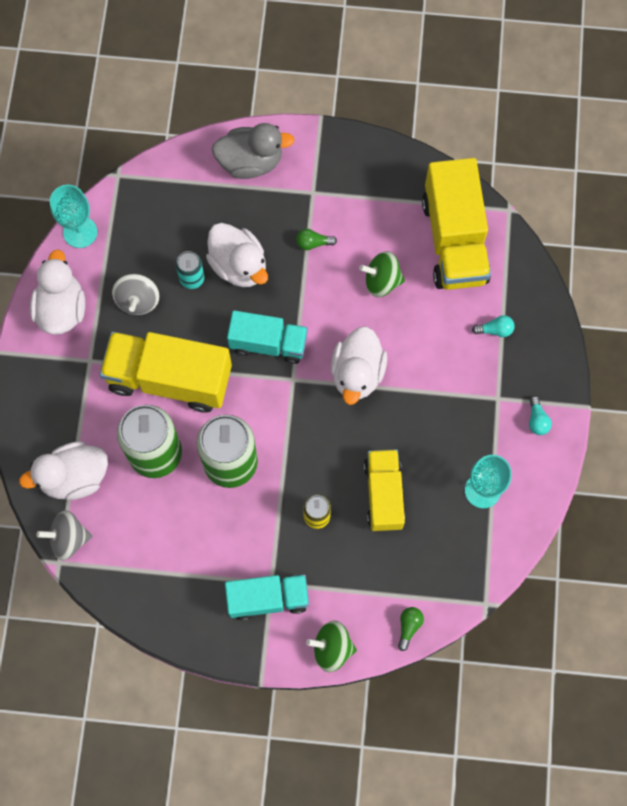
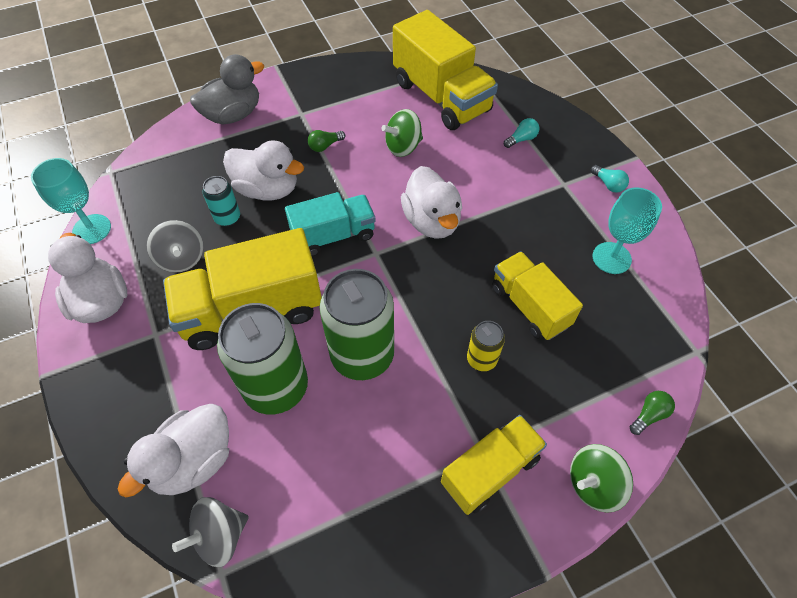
camera: 30 degrees left, 15 degrees down
turquoise truck [225,575,309,621] -> yellow truck [441,415,547,515]
green light bulb [398,607,424,651] -> green light bulb turned 60 degrees clockwise [630,391,675,435]

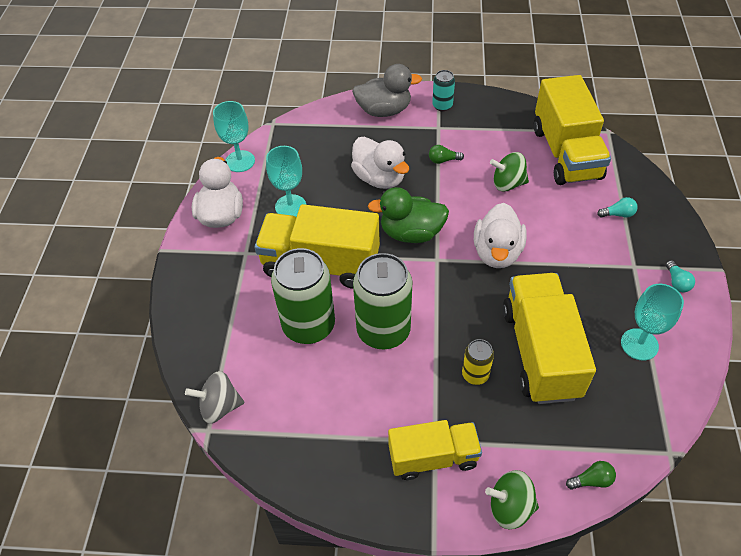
camera: 30 degrees right, 5 degrees down
white duck [118,404,229,498] -> none
grey spinning top [147,220,204,273] -> turquoise goblet [266,146,306,217]
turquoise can [203,176,240,226] -> turquoise can moved to [432,70,455,111]
turquoise truck [285,192,376,257] -> green duck [368,187,449,243]
yellow truck [492,251,583,340] -> yellow truck [503,273,596,404], size x1.59

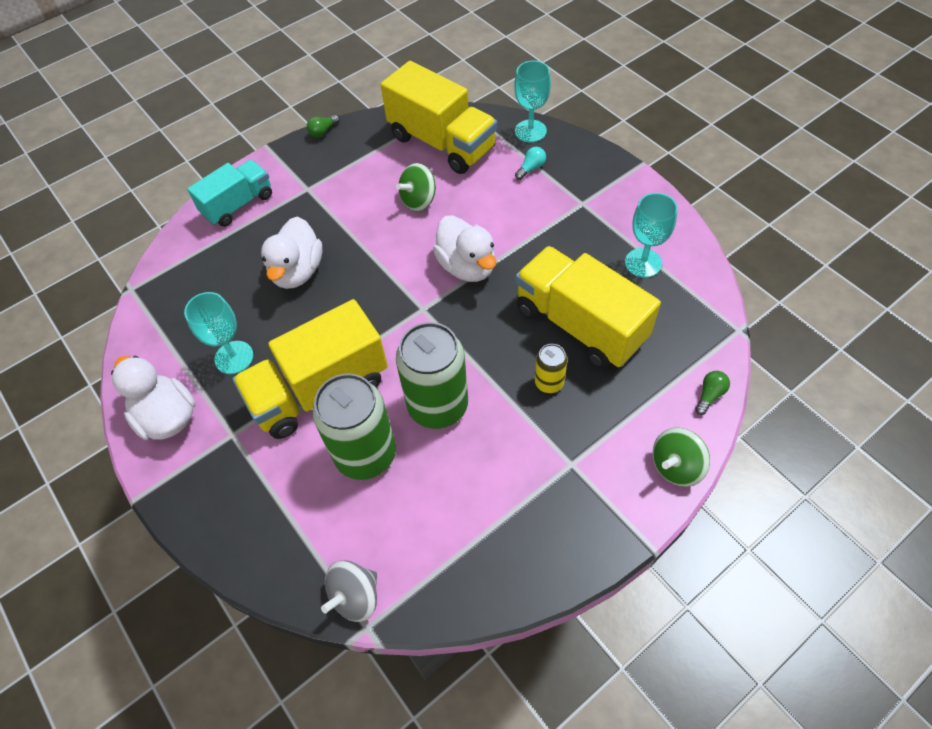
camera: 40 degrees left, 5 degrees up
turquoise goblet [213,101,255,172] -> turquoise goblet moved to [514,61,551,143]
white duck [351,137,409,189] -> white duck turned 90 degrees clockwise [261,217,322,289]
grey duck [352,64,422,117] -> turquoise truck [187,160,272,227]
green duck [368,187,449,243] -> none
yellow truck [388,420,482,480] -> none
green light bulb [429,145,464,164] -> green light bulb moved to [307,115,339,137]
turquoise can [432,70,455,111] -> none
turquoise light bulb [666,260,695,293] -> none

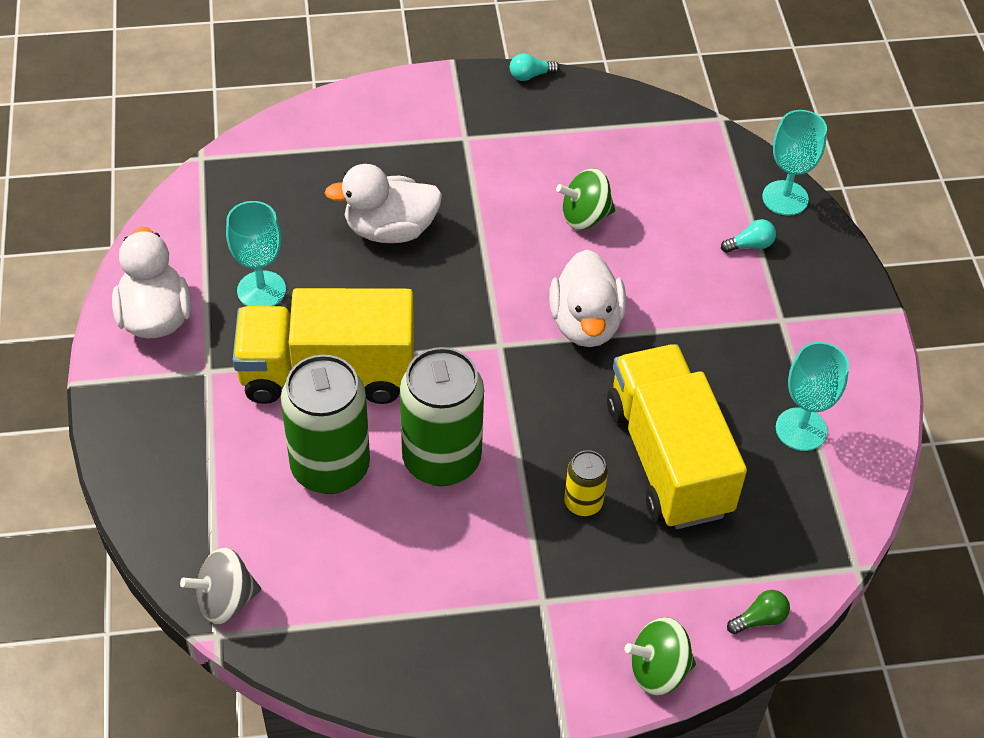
camera: 25 degrees right, 5 degrees down
turquoise truck [187,160,272,227] -> none
white duck [261,217,322,289] -> white duck turned 45 degrees clockwise [324,164,442,243]
green light bulb [307,115,339,137] -> turquoise light bulb [510,53,559,81]
yellow truck [381,61,497,174] -> none

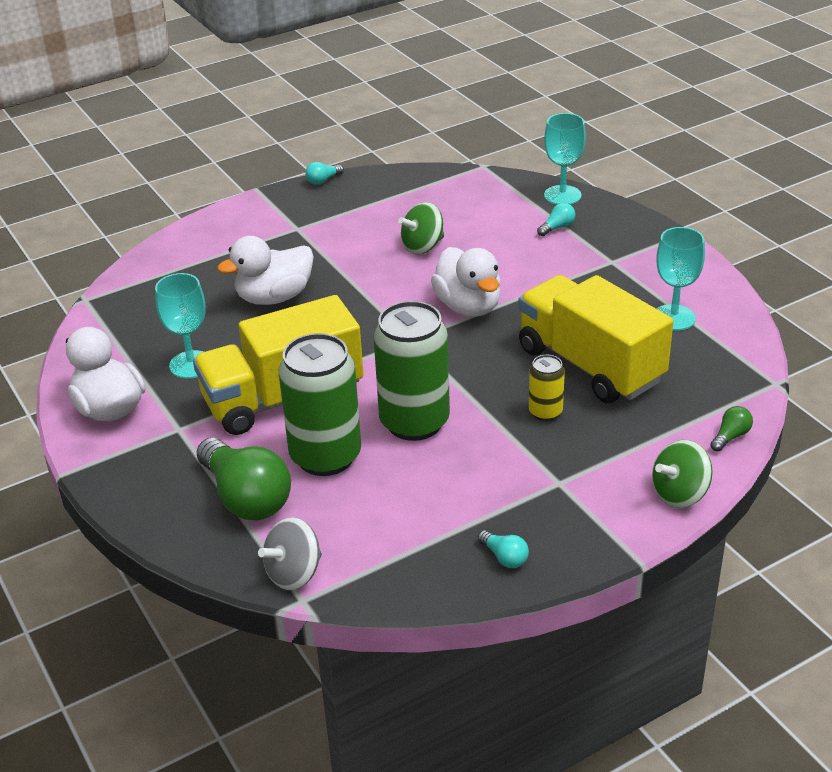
camera: 20 degrees left, 15 degrees down
none -> green light bulb [197,438,291,520]
none -> turquoise light bulb [478,530,529,568]

